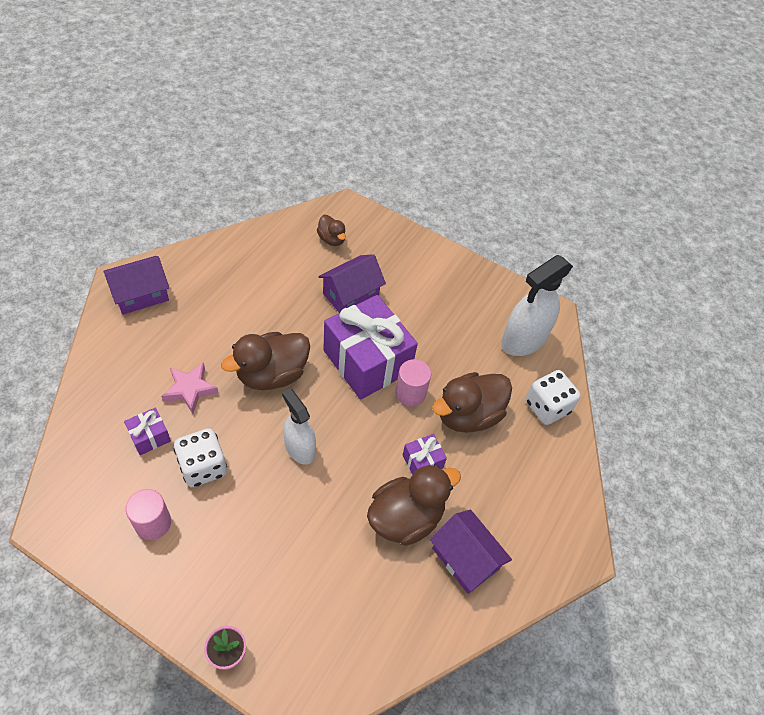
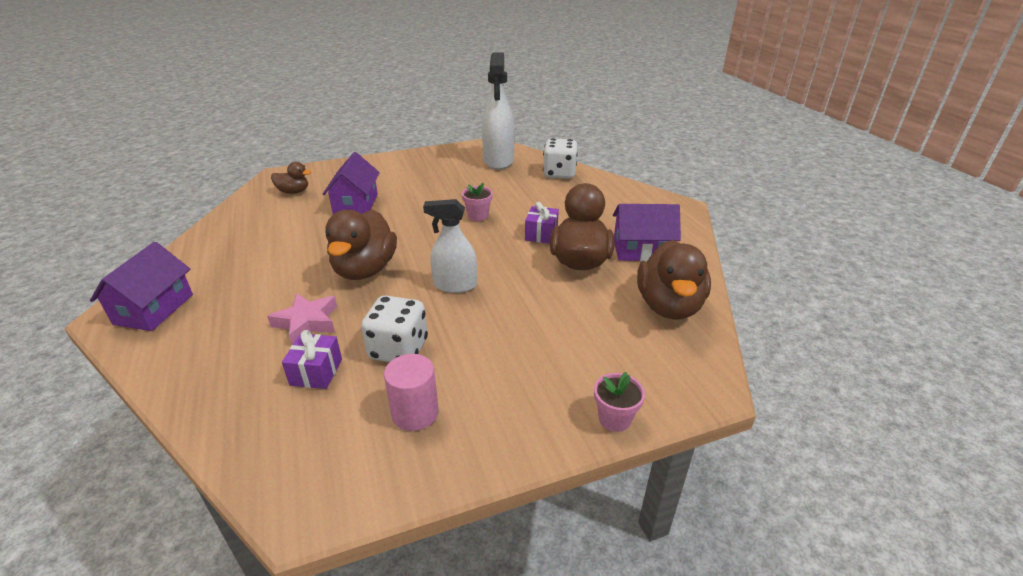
camera: 45 degrees left, 20 degrees down
purple gift [323,295,418,400] -> none
pink cylinder [395,359,431,407] -> pink flower pot [462,183,493,221]
brown duck [432,372,512,433] -> brown duck moved to [637,240,711,320]

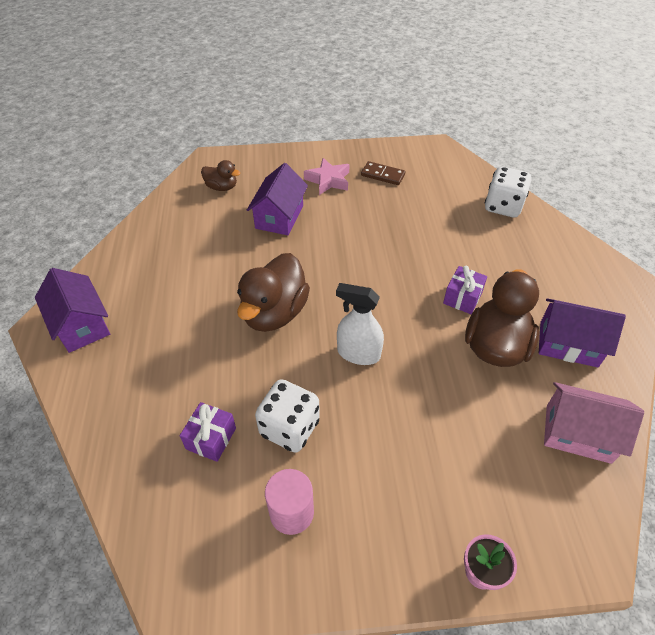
camera: 15 degrees right, 15 degrees up
purple house [90,242,193,331] -> purple house turned 60 degrees counterclockwise [35,268,110,353]
pink star [267,293,337,345] -> pink star moved to [304,158,350,195]
pink flower pot [462,183,493,221] -> none
white spray bottle [482,52,515,170] -> none
brown duck [637,240,711,320] -> pink house [544,382,644,464]
none -> brown domino [361,161,405,185]

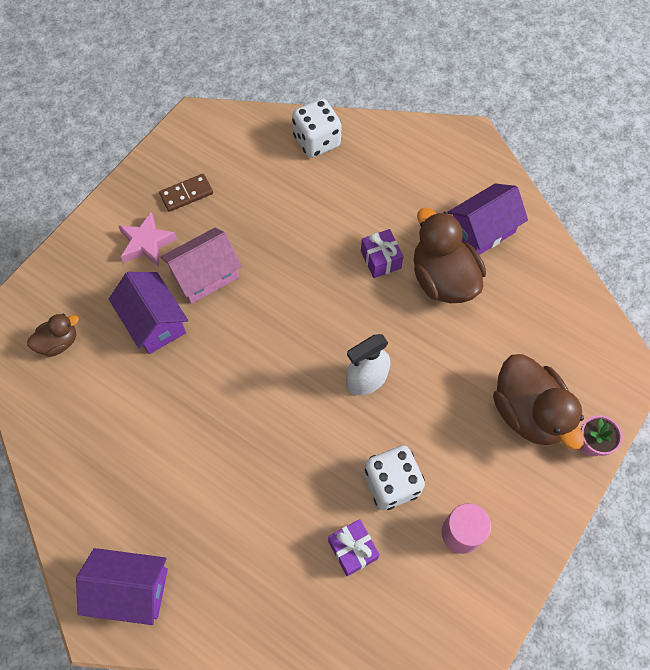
camera: 50 degrees left, 15 degrees up
brown duck [237,253,310,332] -> brown duck moved to [493,354,584,450]
pink house [544,382,644,464] -> pink house moved to [161,228,242,304]

